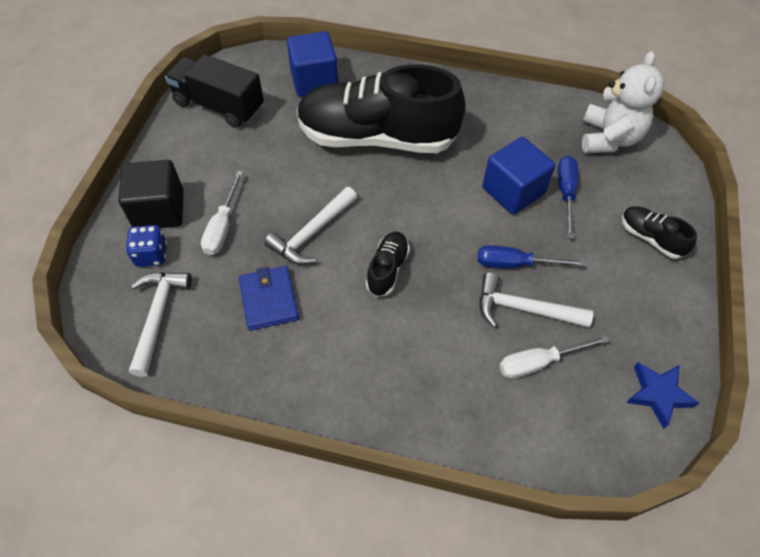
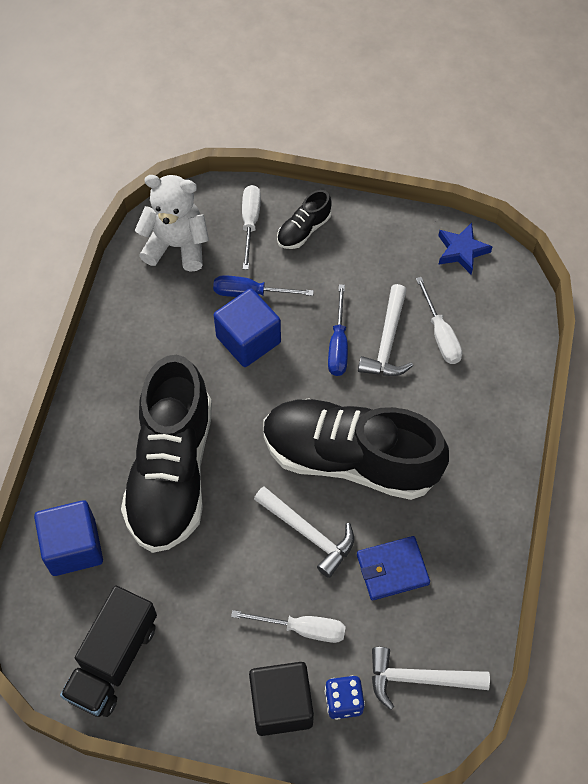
camera: 90 degrees left, 5 degrees up
black shoe [366,232,410,297] -> black shoe [264,398,449,500], size x2.41
none -> white screwdriver [242,185,261,270]

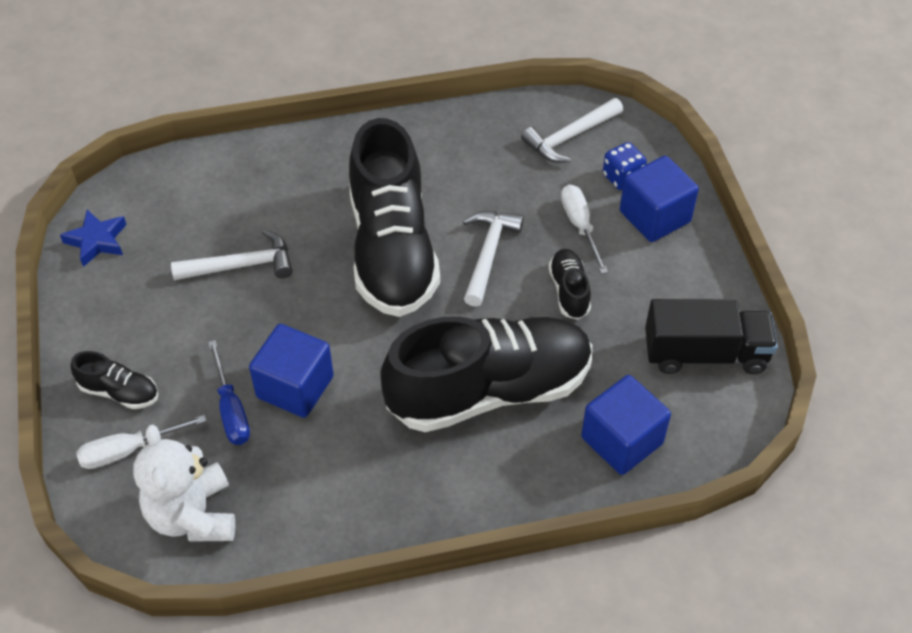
camera: 115 degrees left, 10 degrees down
black cube [249,662,314,736] -> blue cube [620,156,699,242]
blue screwdriver [328,284,348,376] -> none
blue wallet [357,536,430,601] -> none
white hammer [372,647,490,710] -> white hammer turned 75 degrees clockwise [521,98,623,163]
white screwdriver [416,277,462,364] -> none
none -> black shoe [548,249,591,320]

